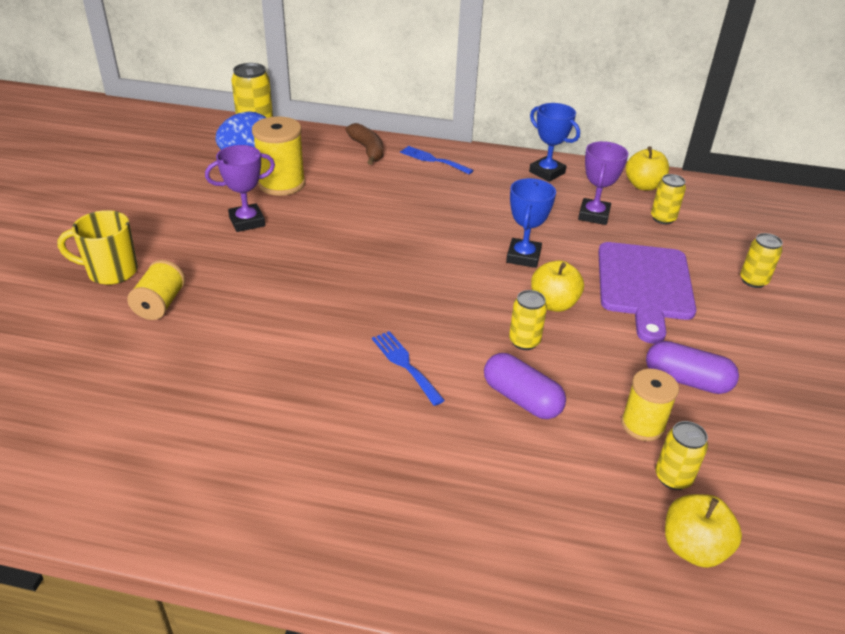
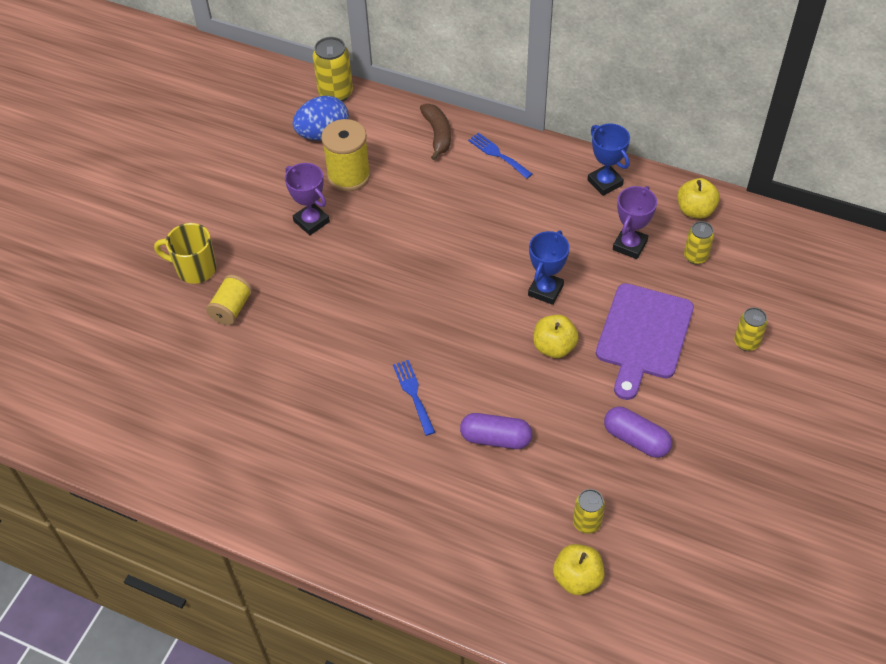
camera: 15 degrees right, 15 degrees up
purple trophy [205,145,275,232] -> purple trophy turned 60 degrees clockwise [285,163,330,235]
purple capsule [484,353,566,419] -> purple capsule turned 45 degrees counterclockwise [460,413,532,449]
yellow can [509,290,547,350] -> none
yellow spool [621,369,679,441] -> none

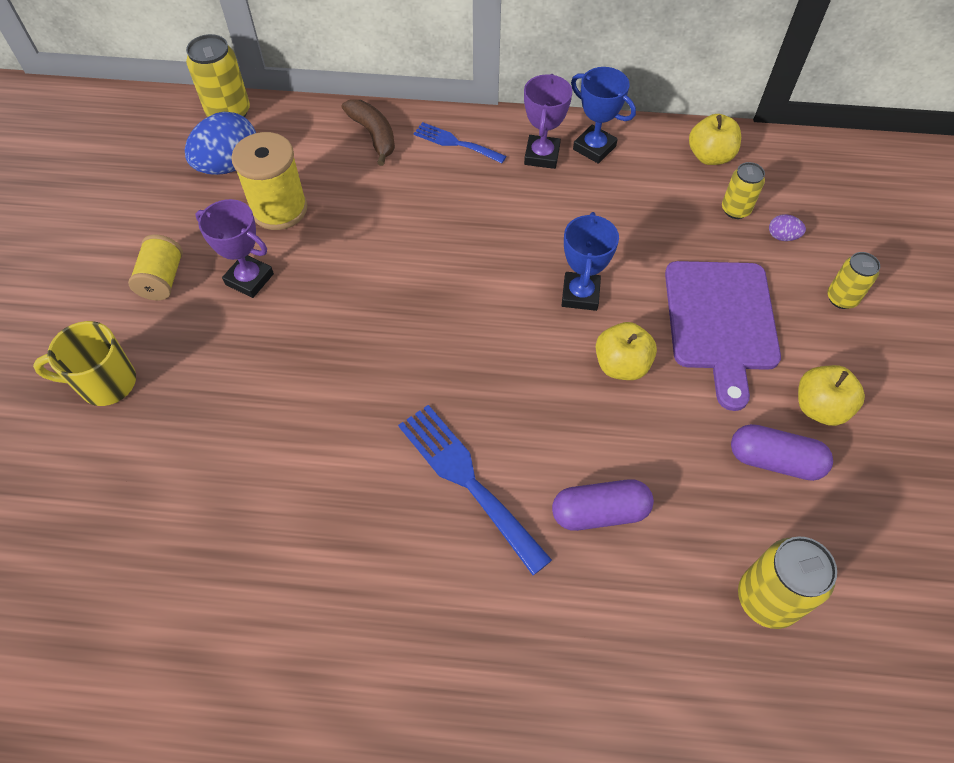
camera: 20 degrees left, 5 degrees up
yellow spool [206,275,252,325] -> yellow spool moved to [128,234,183,301]
blue fork [393,360,435,436] -> blue fork [398,405,552,575], size x1.65
yellow apple [553,544,604,595] -> yellow apple moved to [798,365,865,426]
yellow can [573,489,605,534] -> yellow can [738,536,837,629], size x1.59
purple trophy [613,186,657,259] -> purple trophy moved to [524,74,572,169]
none -> purple egg [769,214,806,241]

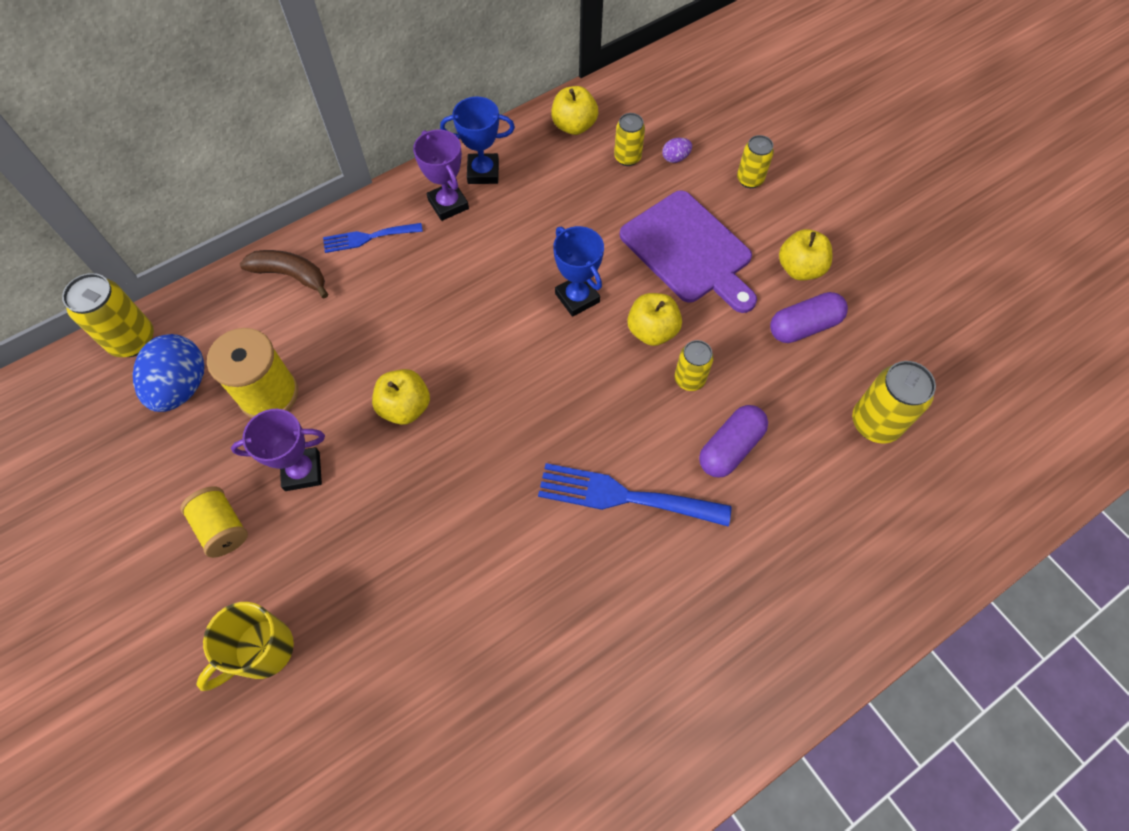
camera: 40 degrees left, 5 degrees up
none -> yellow apple [372,369,430,425]
none -> yellow can [675,340,714,391]

